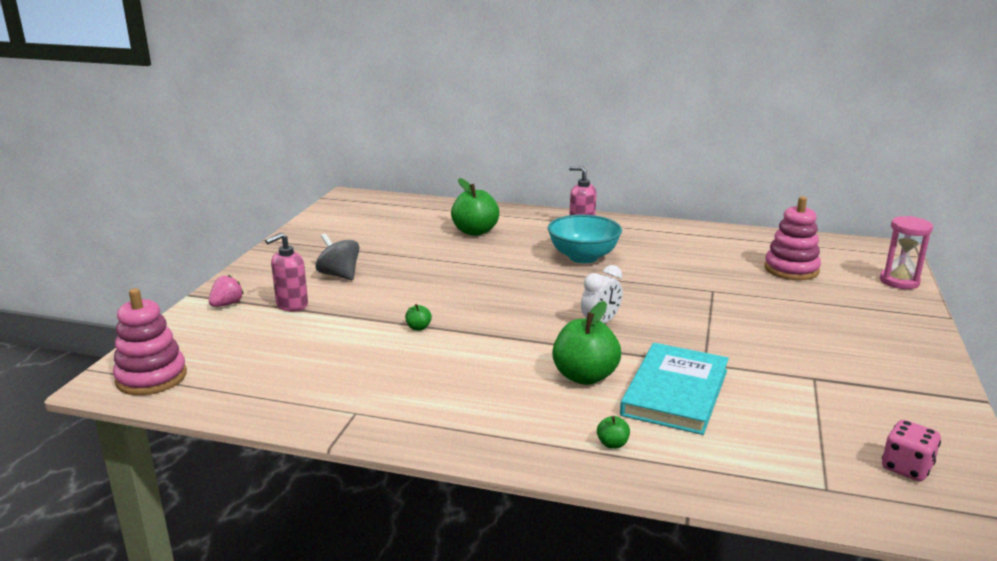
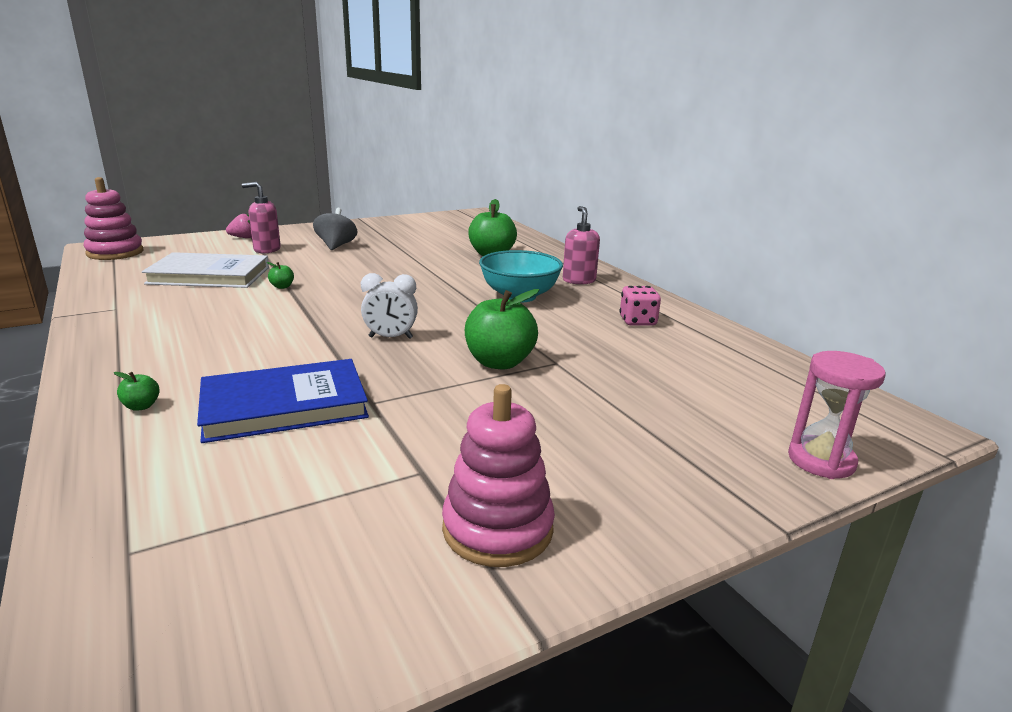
camera: 45 degrees right, 0 degrees up
green apple [552,301,621,385] -> green apple moved to [465,289,539,369]
turquoise book [620,343,729,435] -> blue book [197,359,369,443]
pink stacking toy [764,196,821,280] -> pink stacking toy moved to [442,384,555,567]
pink dice [882,420,941,481] -> pink dice moved to [620,286,661,326]
none -> white book [142,252,269,288]

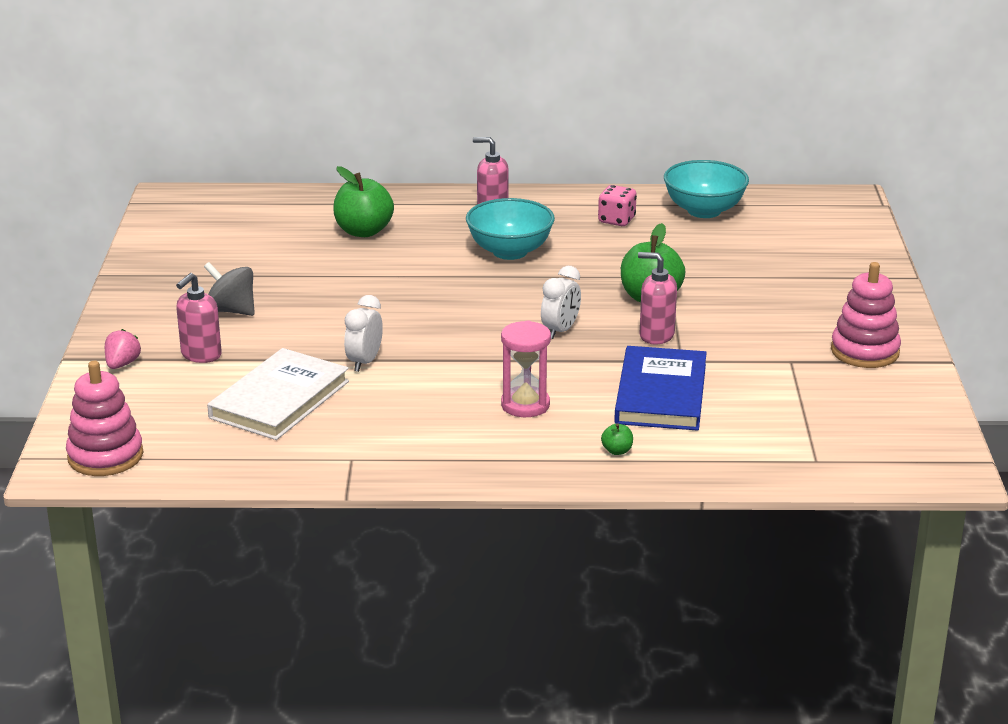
camera: 60 degrees left, 5 degrees up
green apple [267,262,294,289] -> white clock [344,295,383,372]
pink hourglass [788,351,886,479] -> pink hourglass moved to [501,320,551,417]
none -> pink soap dispenser [638,252,677,344]
none -> turquoise bowl [664,160,749,218]

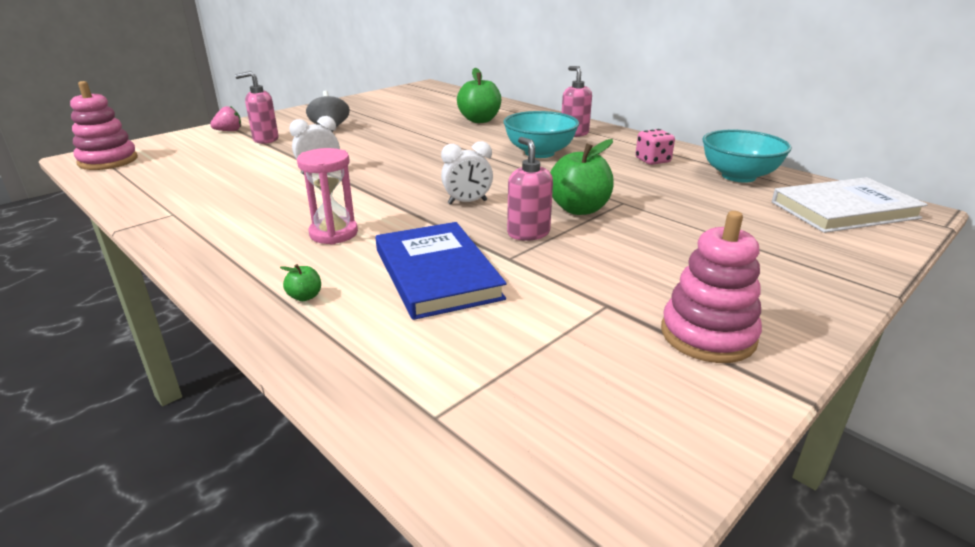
camera: 45 degrees right, 0 degrees up
white book [207,348,349,440] -> white book moved to [772,177,928,233]
blue book [614,346,707,431] -> blue book turned 75 degrees counterclockwise [376,222,507,320]

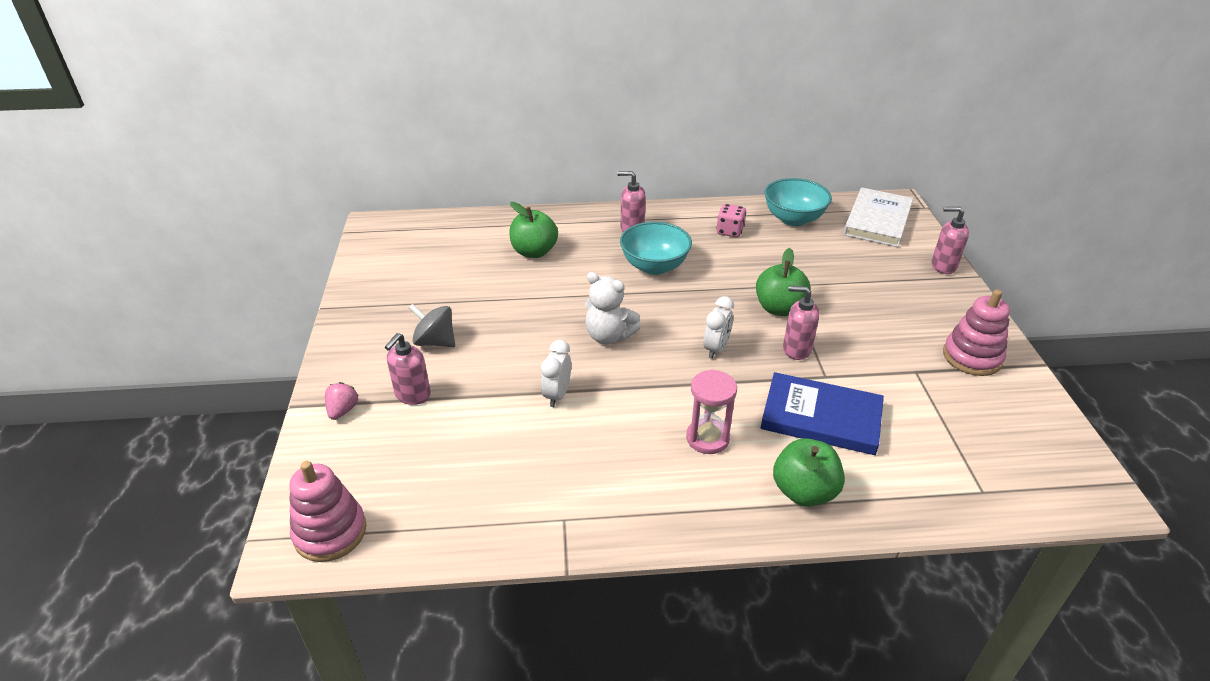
camera: 50 degrees left, 10 degrees up
green apple [280,264,321,301] -> green apple [773,438,845,507], size x2.32
none -> white teddy bear [585,272,641,344]
none -> pink soap dispenser [931,207,969,274]

